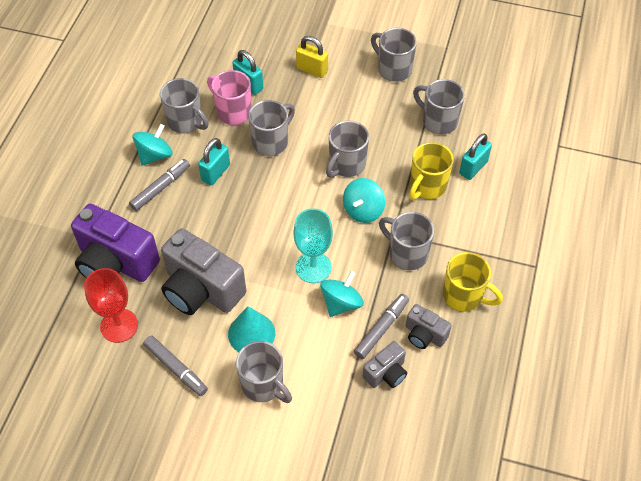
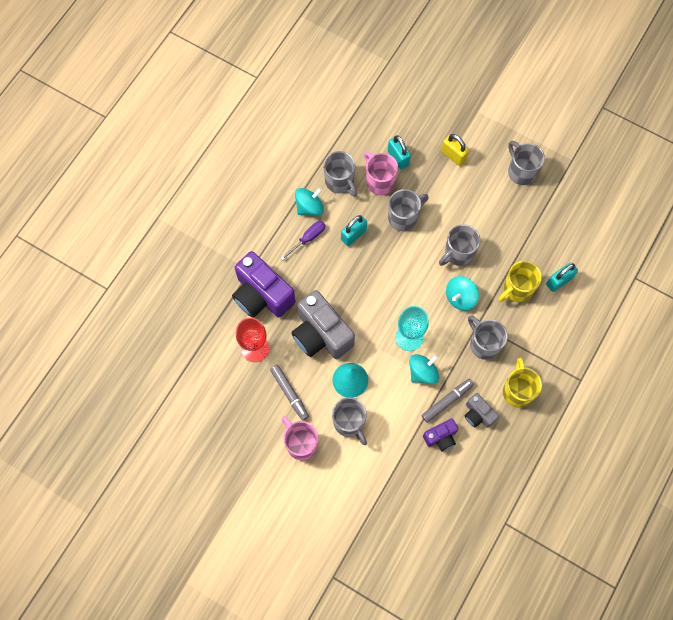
camera: 15 degrees right, 15 degrees up
grey marker [129,159,190,211] -> purple screwdriver [281,221,325,260]
grey camera [363,341,407,388] -> purple camera [423,418,458,452]
grey mug [413,79,465,135] -> none
yellow mug [443,252,503,312] -> yellow mug turned 135 degrees counterclockwise [503,358,542,408]
none -> pink mug [282,416,319,460]

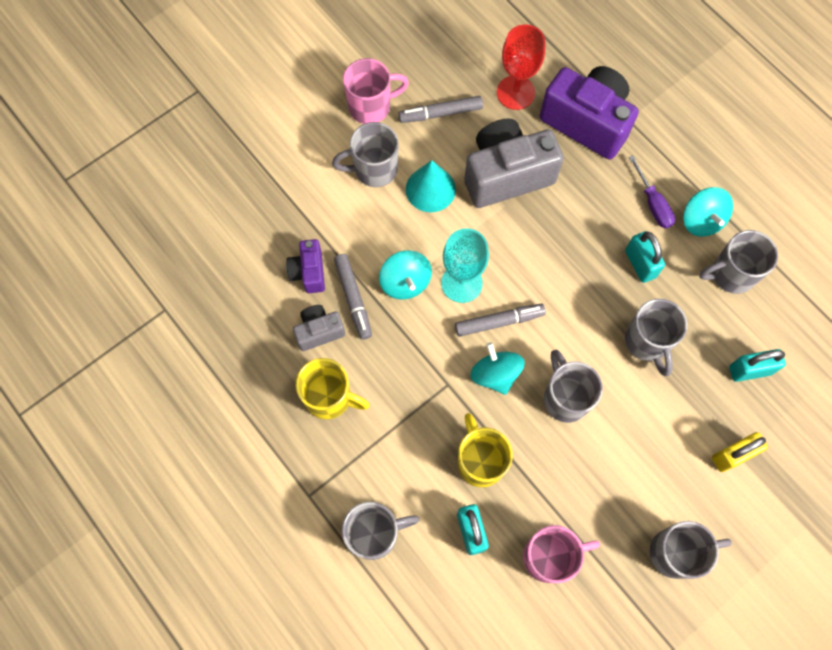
camera: 110 degrees right, 0 degrees up
purple camera [232,251,296,318] -> purple camera turned 60 degrees clockwise [539,66,639,160]
pink mug [364,151,398,195] -> pink mug moved to [523,525,600,583]
grey mug [468,315,508,360] -> grey mug moved to [342,502,420,560]
none -> grey marker [455,304,546,337]

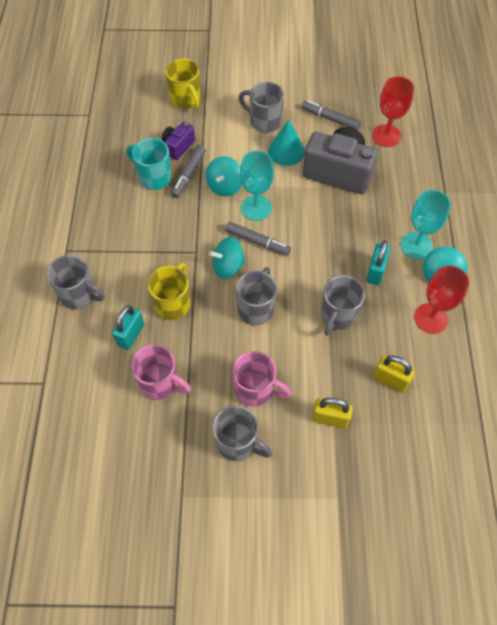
camera: 40 degrees right, 10 degrees down
grey camera [293,305,345,351] -> turquoise mug [126,138,172,190]
yellow mug [296,358,370,419] -> yellow mug moved to [165,58,200,109]
pink mug [343,58,409,124] -> pink mug moved to [232,351,292,407]
turquoise spinning top [470,342,525,395] -> turquoise spinning top turned 120 degrees counterclockwise [209,237,245,279]
purple camera [539,66,639,160] -> none
purple screwdriver [629,155,675,228] -> turquoise goblet [401,190,451,259]
grey mug [699,230,778,294] -> red goblet [414,266,469,334]
turquoise padlock [729,349,786,382] -> yellow padlock [373,355,415,393]

